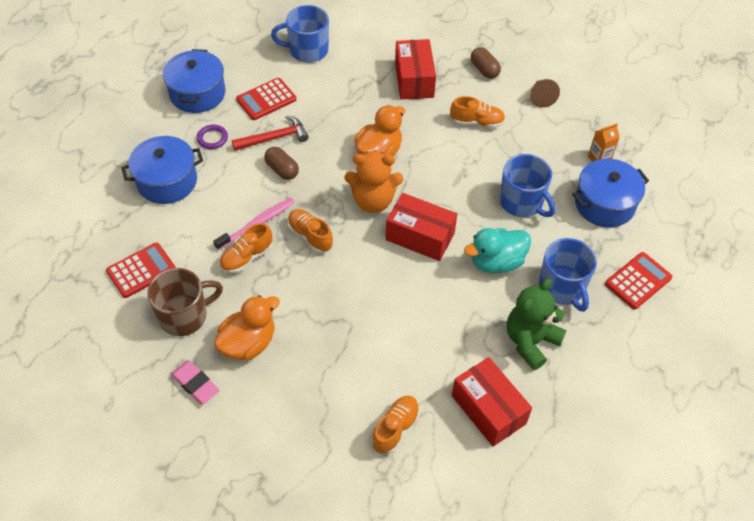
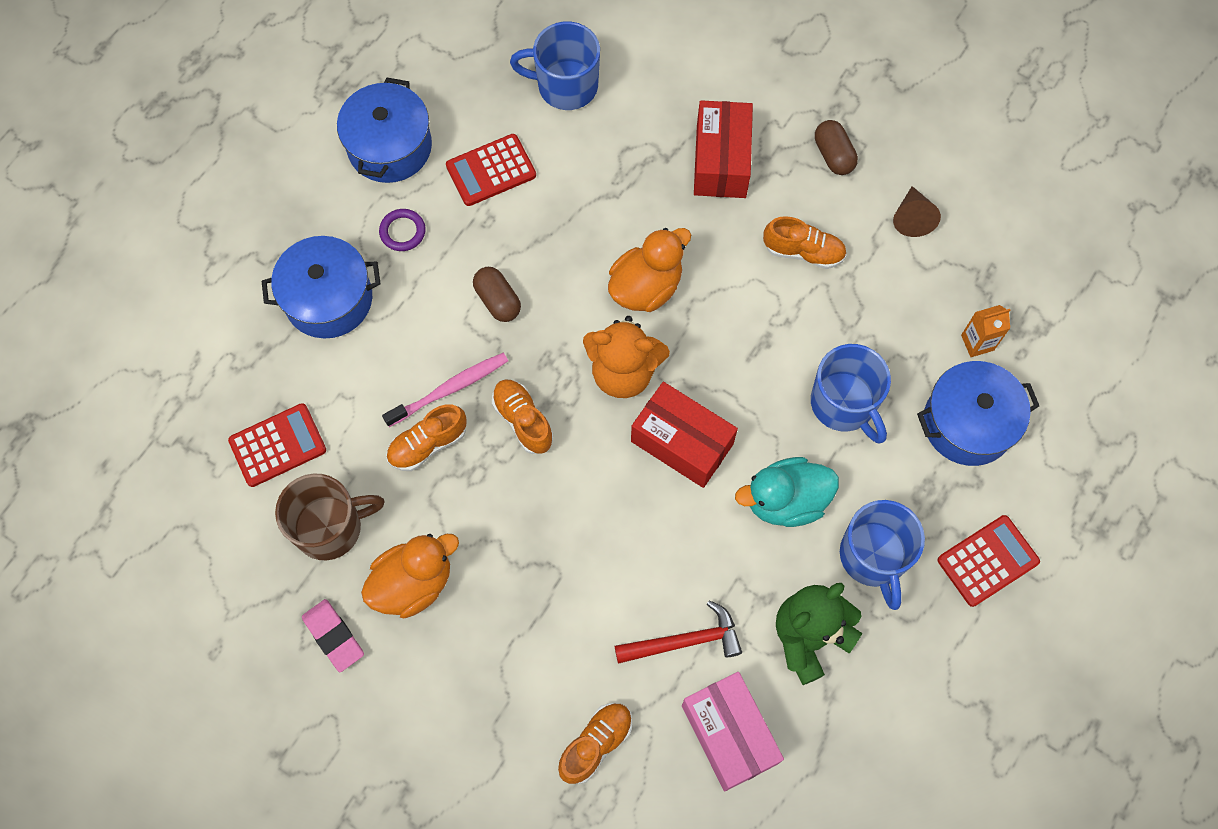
camera: 10 degrees right, 15 degrees up
red hammer [232,115,309,151] -> red hammer moved to [615,600,742,664]
red box [452,357,532,447] -> pink box [682,672,784,791]

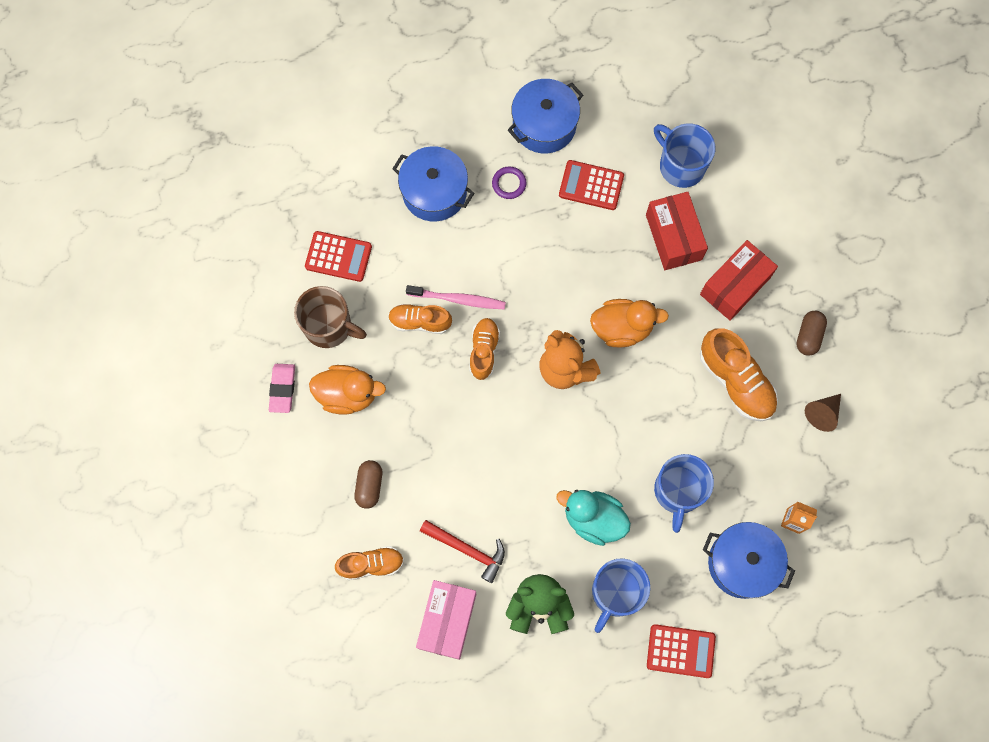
camera: 40 degrees right, 5 degrees up
brown capsule [473,267,521,322] -> brown capsule moved to [354,460,382,509]
red box [631,382,738,488] -> red box moved to [646,192,708,270]
orange shoe [763,216,847,269] -> orange shoe [700,329,778,421], size x1.57

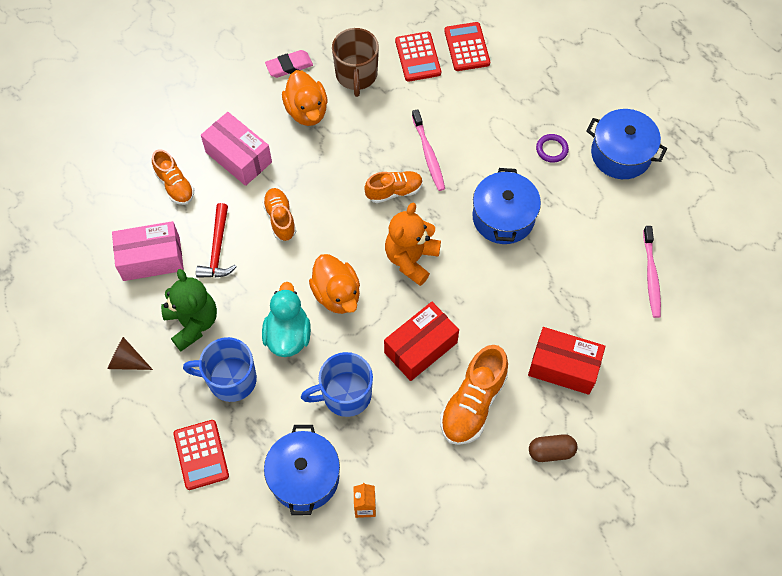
camera: 65 degrees right, 10 degrees down
brown capsule [354,460,382,509] -> pink box [201,112,272,186]
orange shoe [388,304,452,334] -> orange shoe moved to [262,188,296,241]
blue pot [392,146,474,222] -> blue pot moved to [472,168,541,244]
red calculator [559,160,624,210] -> red calculator moved to [444,22,490,71]
orange duck [590,299,669,347] -> orange duck moved to [309,254,360,314]
red box [646,192,708,270] -> red box moved to [384,302,459,381]
blue mug [654,123,715,188] -> pink toothbrush [643,226,661,318]
brown cone [805,394,841,432] -> brown cone moved to [107,337,153,370]

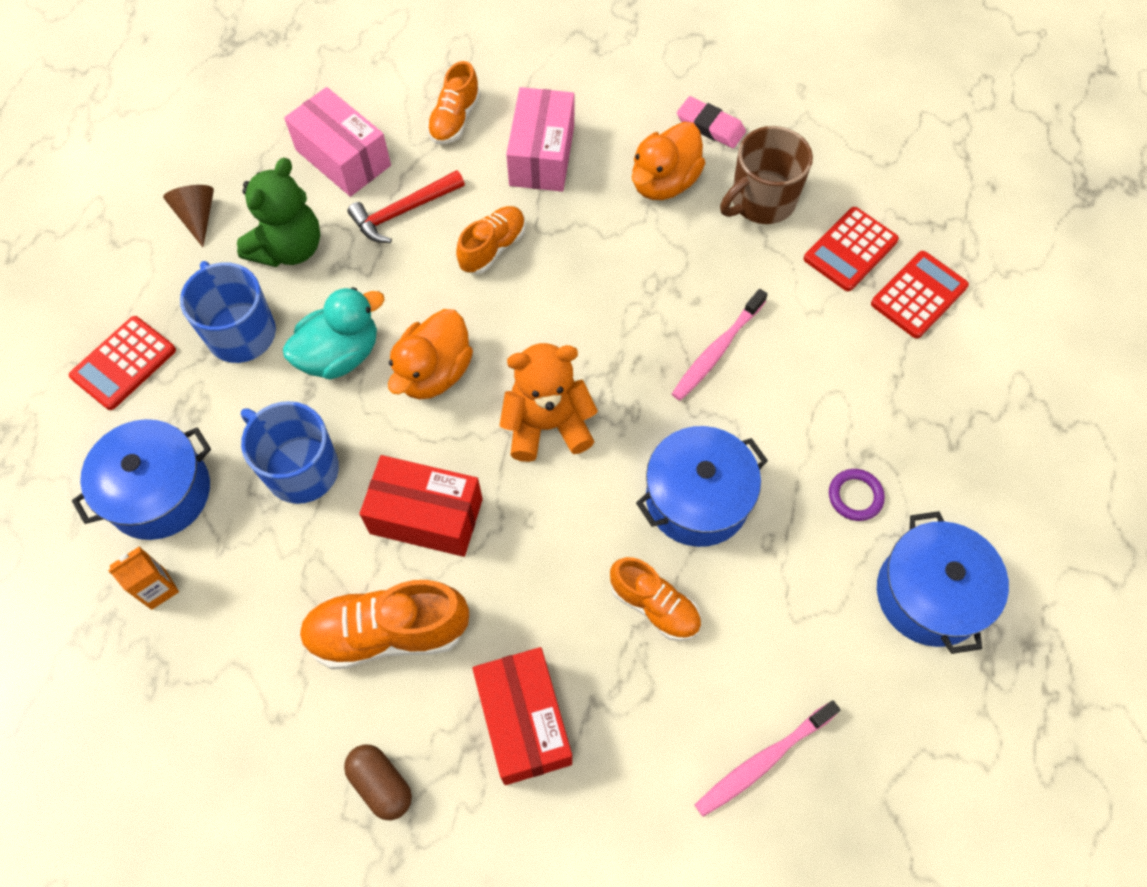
camera: 55 degrees right, 0 degrees up
orange shoe [364,171,423,203] -> orange shoe moved to [610,557,701,641]

